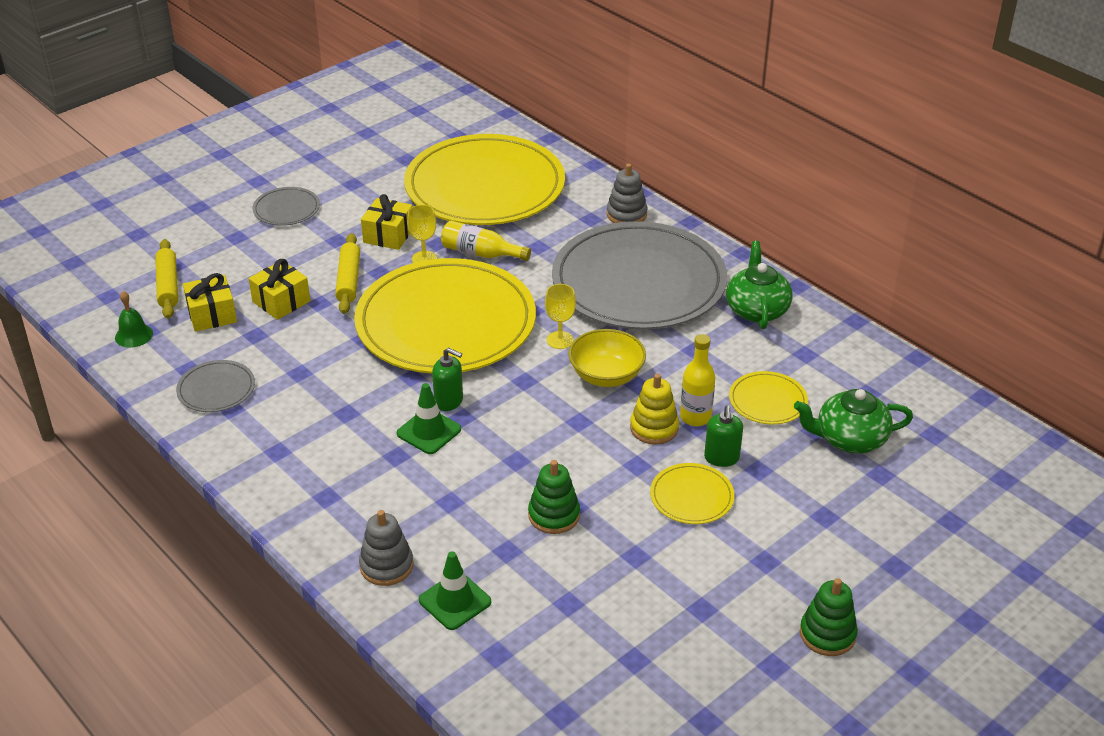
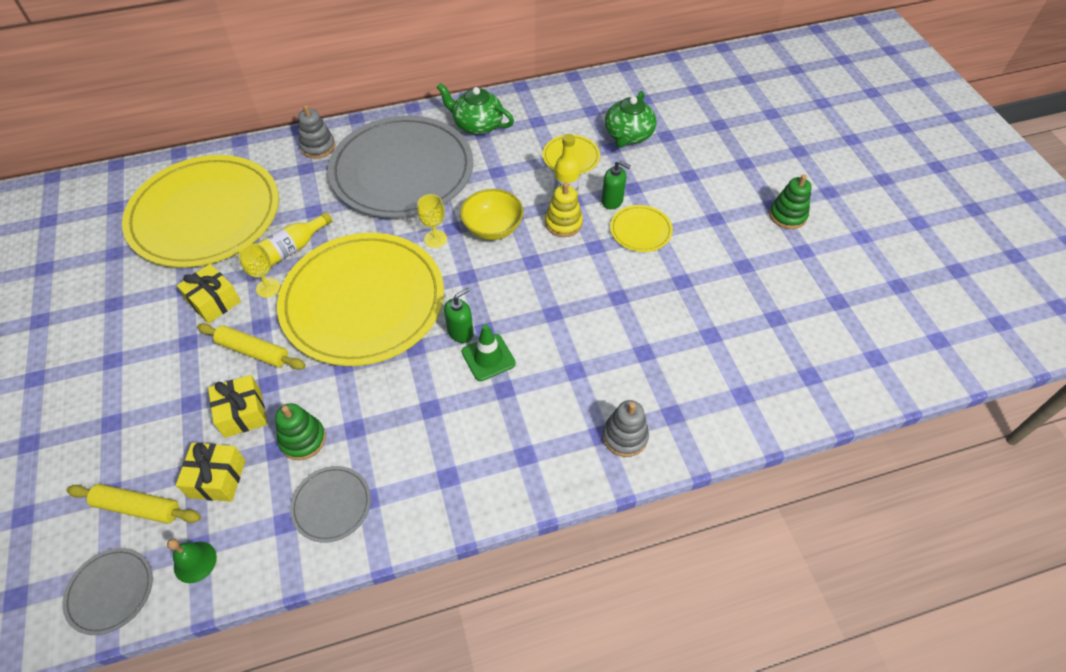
camera: 65 degrees left, 15 degrees up
grey plate [253,187,320,226] -> grey plate moved to [63,548,153,635]
green traffic cone [419,551,491,630] -> none
green stacking toy [528,460,580,534] -> green stacking toy moved to [275,403,326,460]

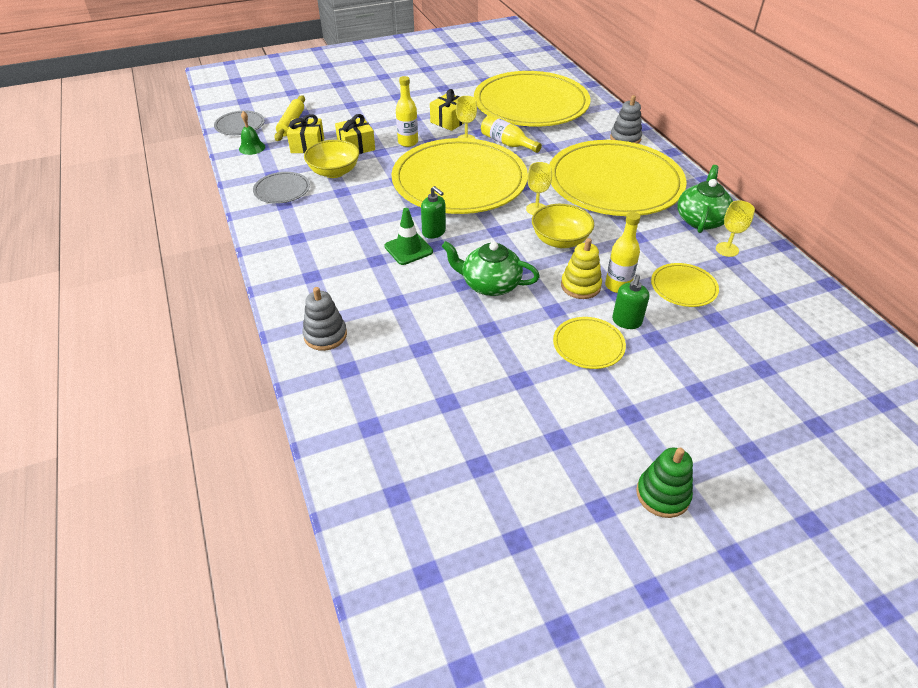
camera: 85 degrees right, 10 degrees down
yellow rolling pin [197,323,306,370] -> yellow bottle [396,76,418,147]
green stacking toy [275,403,326,460] -> yellow bowl [304,140,359,178]
grey plate [328,115,473,218] -> yellow plate [549,140,687,216]
green teapot [605,91,656,148] -> green teapot moved to [442,241,540,296]
none -> yellow goblet [716,201,755,257]

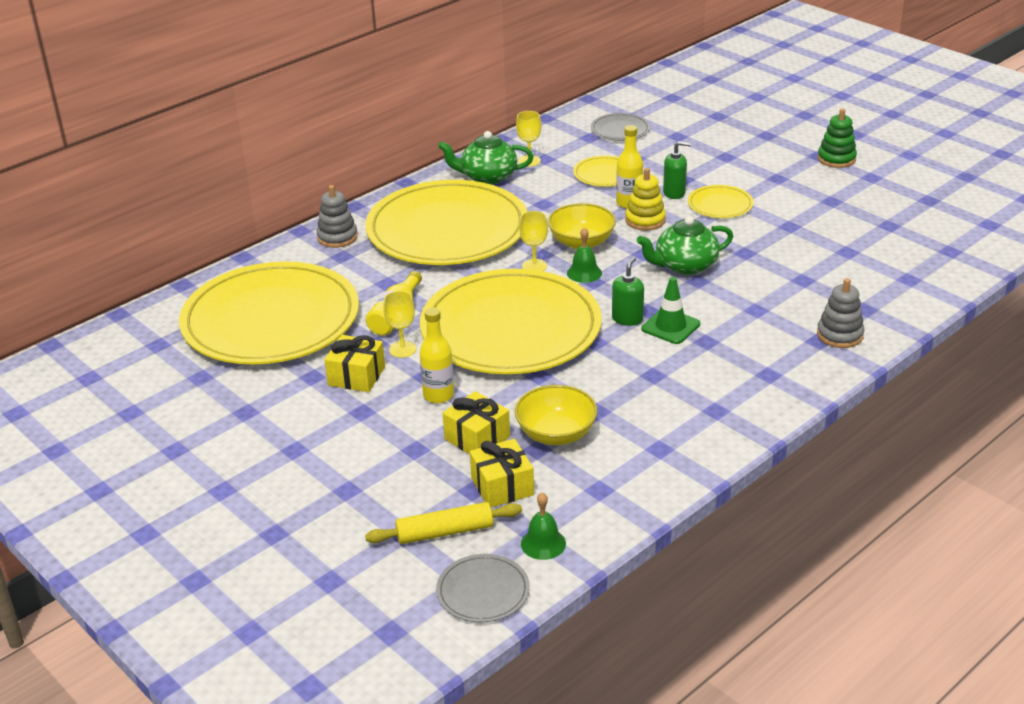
camera: 110 degrees left, 10 degrees down
grey plate [253,172,310,204] -> grey plate moved to [591,113,650,141]
green teapot [442,241,540,296] -> green teapot turned 75 degrees clockwise [637,216,733,275]
none -> green bell [567,227,602,283]

